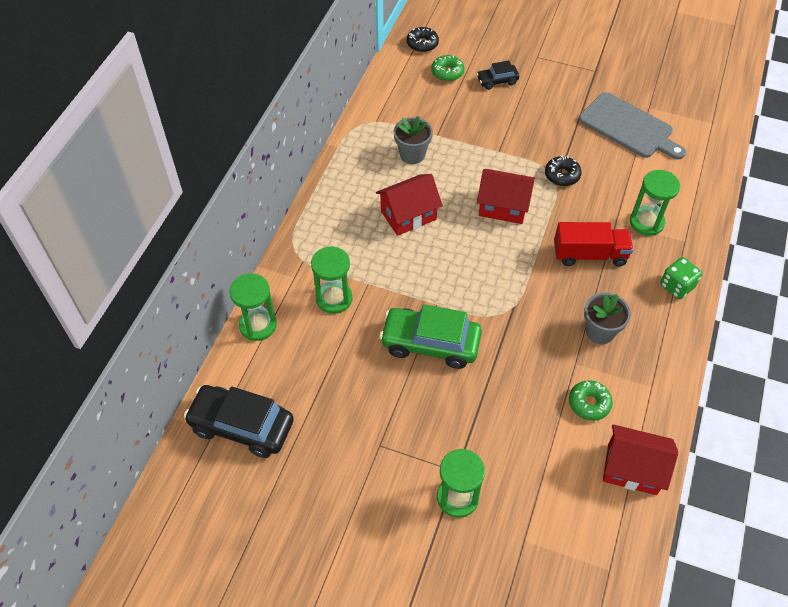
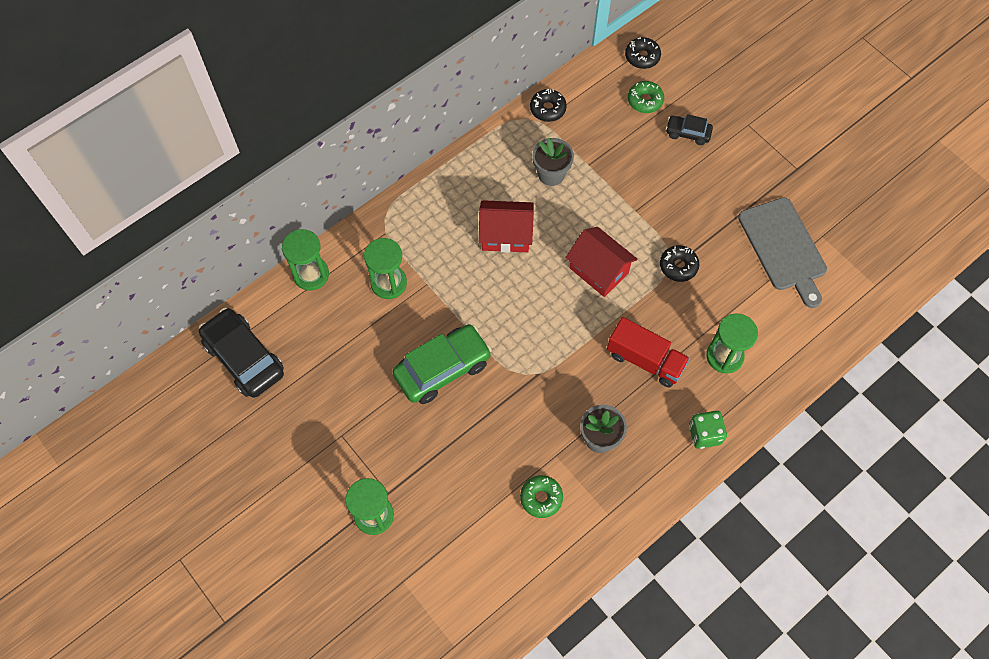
camera: 30 degrees right, 10 degrees up
green car [379,304,482,369] -> green car turned 105 degrees clockwise [392,324,492,404]
red house [603,424,678,495] -> none
none -> black donut [530,89,567,122]

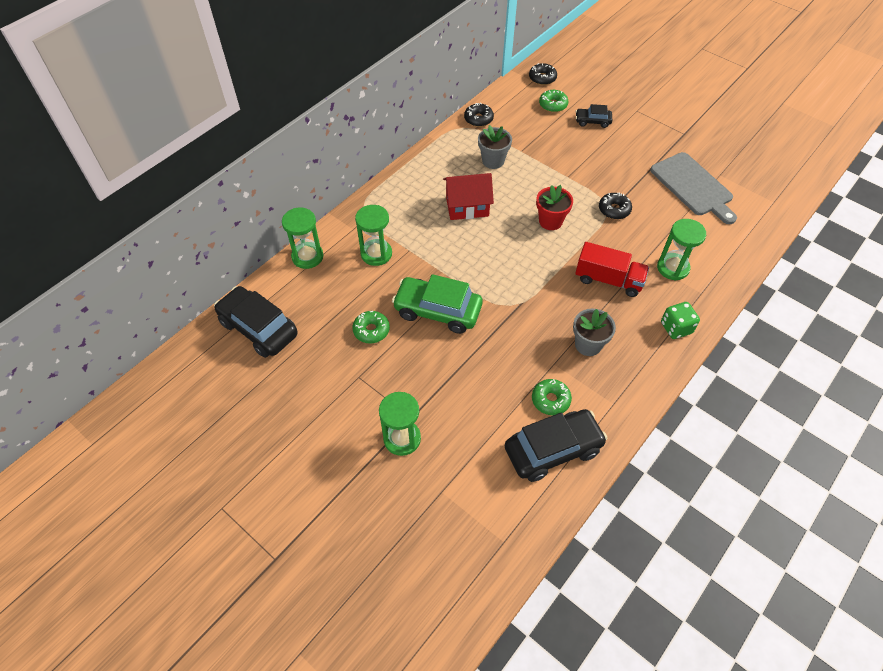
camera: 10 degrees left, 10 degrees down
green car [392,324,492,404] -> green car turned 120 degrees counterclockwise [392,274,482,334]
red house [565,227,638,297] -> red flower pot [536,185,573,230]
none -> green donut [352,311,390,344]
none -> black car [505,409,607,482]

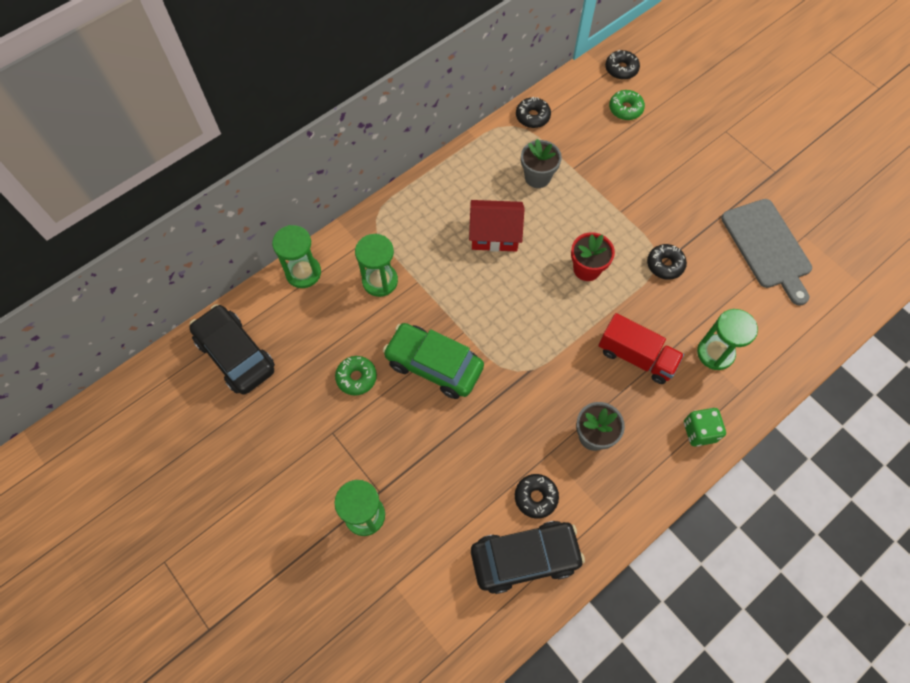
camera: 10 degrees right, 10 degrees up
green donut [532,379,572,415] -> black donut [515,474,559,519]
black car [576,104,612,128] -> none

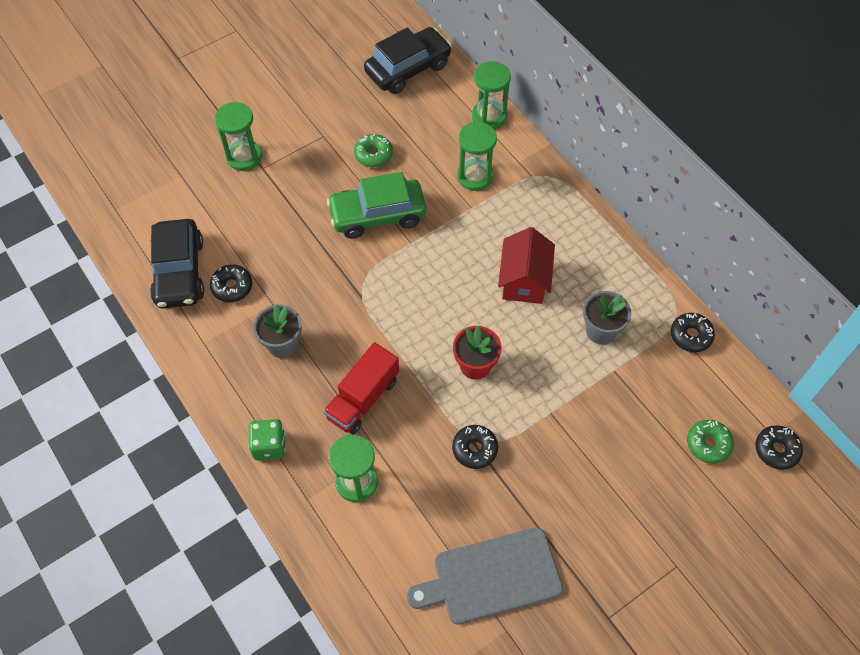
camera: 95 degrees right, 5 degrees down
green car [383,323,484,399] -> green car turned 135 degrees counterclockwise [327,172,426,239]

